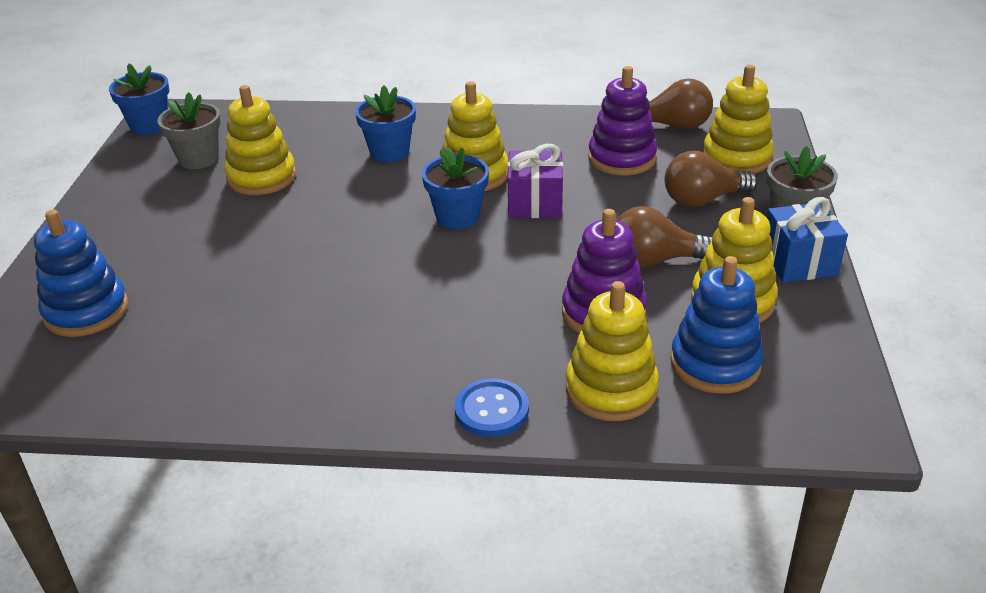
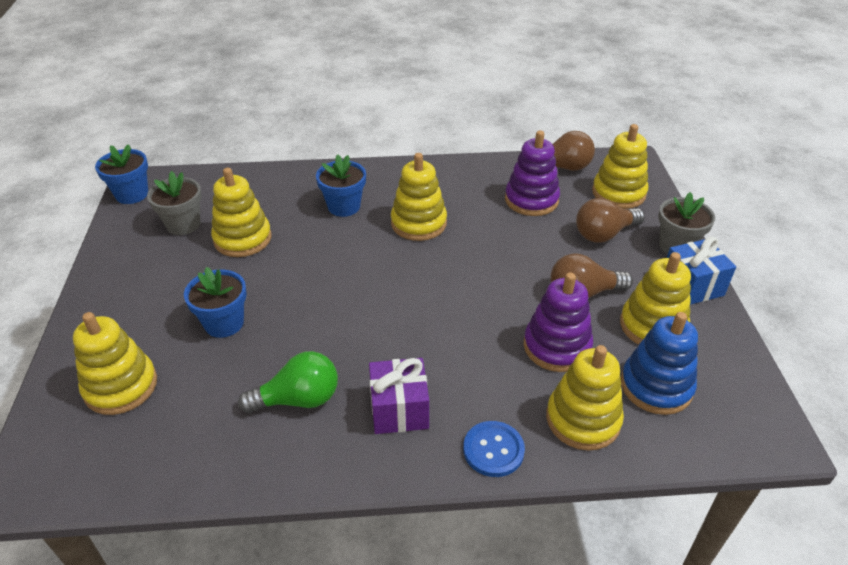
camera: 10 degrees left, 5 degrees up
blue stacking toy [34,209,128,337] -> yellow stacking toy [73,312,157,415]
blue flower pot [422,148,489,229] -> blue flower pot moved to [184,267,247,338]
purple gift [507,144,563,218] -> purple gift moved to [369,358,429,434]
none -> green light bulb [238,351,338,413]

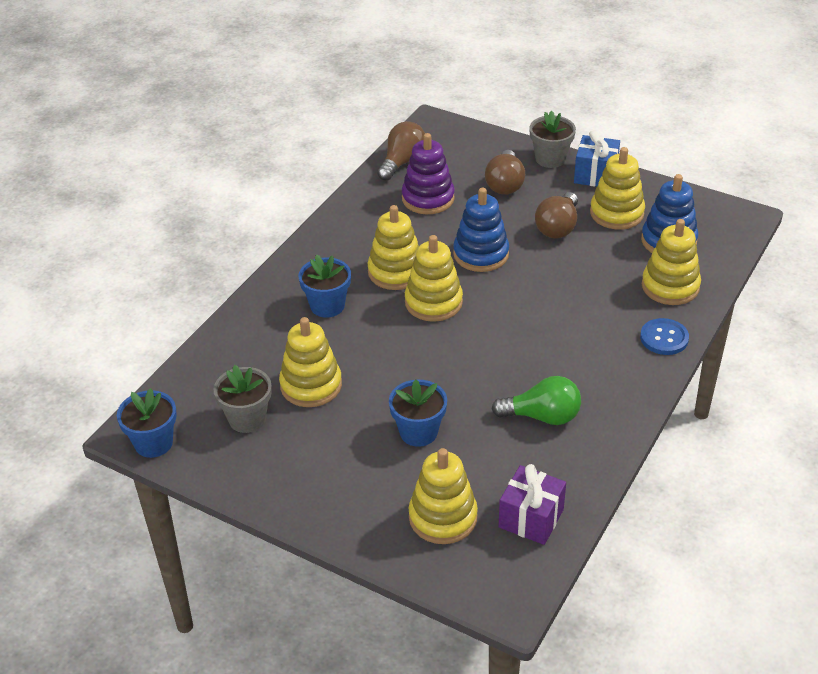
camera: 55 degrees left, 0 degrees up
green light bulb [238,351,338,413] -> green light bulb turned 75 degrees clockwise [492,376,581,425]
purple gift [369,358,429,434] -> purple gift moved to [499,464,566,545]
purple stacking toy [524,272,593,372] -> none
yellow stacking toy [592,124,648,209] -> yellow stacking toy moved to [405,235,463,322]
none -> blue stacking toy [453,188,509,272]

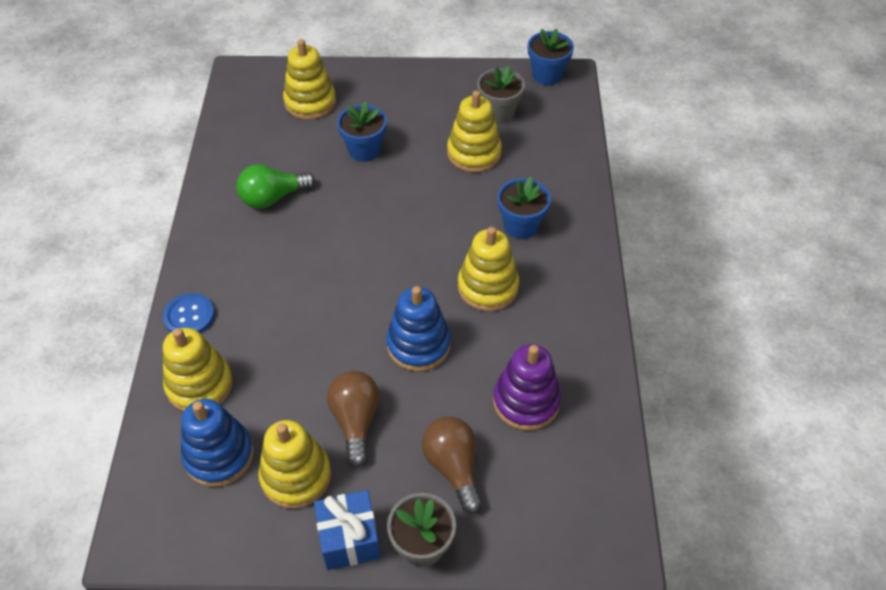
camera: 150 degrees right, 10 degrees up
brown light bulb [377,121,425,181] -> none
yellow stacking toy [405,235,463,322] -> none
purple gift [499,464,566,545] -> none

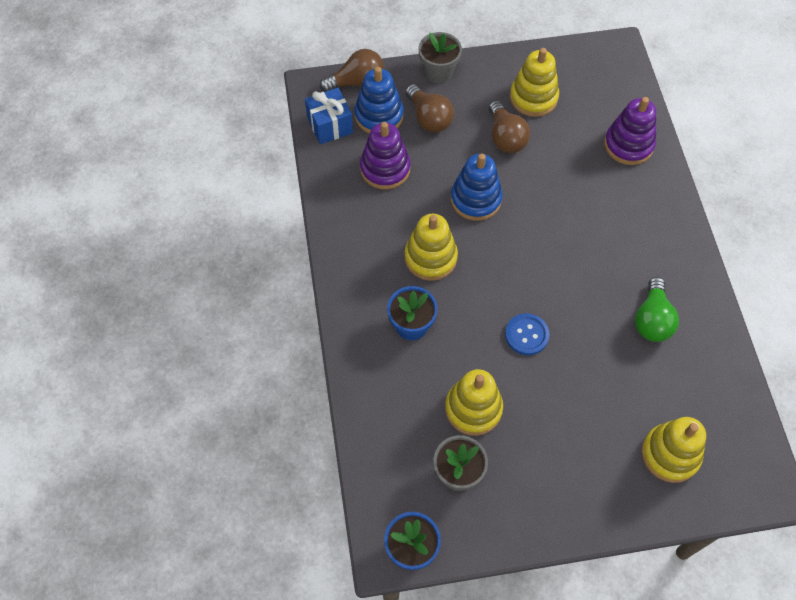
camera: 170 degrees right, 10 degrees up
blue button [163,293,215,333] -> blue button moved to [505,313,550,355]
yellow stacking toy [163,328,233,412] -> purple stacking toy [604,97,656,165]
blue stacking toy [181,399,254,487] -> blue stacking toy moved to [355,67,404,134]
green light bulb [236,164,315,209] -> green light bulb turned 135 degrees clockwise [635,277,679,342]
blue gift [314,490,381,570] -> blue gift moved to [305,88,353,144]
blue flower pot [337,102,387,162] -> none
none -> brown light bulb [320,49,384,92]

